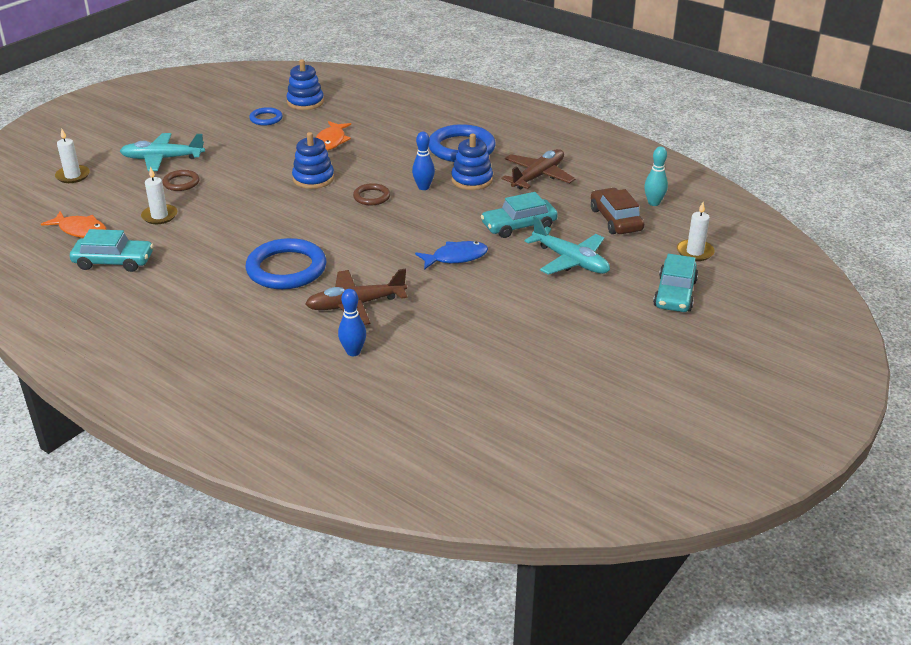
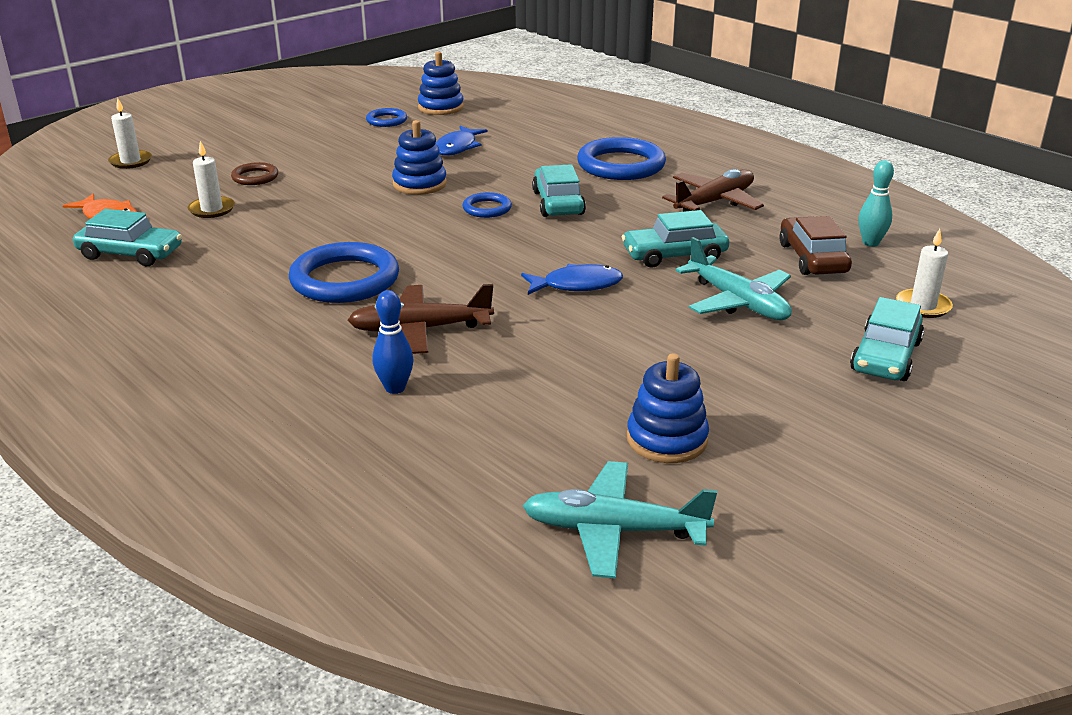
camera: 10 degrees right, 5 degrees down
turquoise plane [120,133,205,171] -> turquoise plane moved to [523,461,717,579]
orange fish [316,121,351,150] -> blue fish [435,126,488,156]
brown ring [353,183,390,205] -> blue ring [463,192,512,218]
blue bowling pin [412,132,435,190] -> turquoise car [532,164,586,217]
blue stacking toy [451,134,493,190] -> blue stacking toy moved to [627,353,709,463]

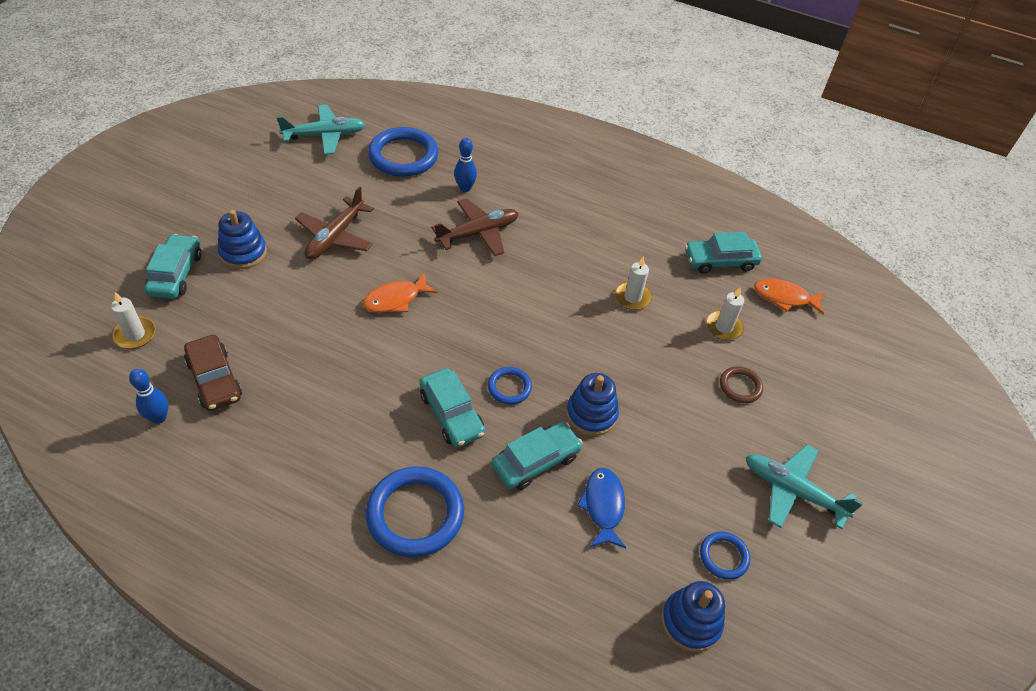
camera: 155 degrees right, 20 degrees up
white candle [108,97,152,169] -> white candle moved to [615,257,652,310]
blue ring [289,242,399,303] -> blue ring moved to [368,127,439,177]
blue fish [521,264,623,295] -> orange fish [363,273,437,313]
turquoise car [622,210,729,268] -> turquoise car moved to [491,422,583,490]
blue stacking toy [627,353,709,463] -> blue stacking toy moved to [218,210,267,269]
brown plane [662,169,764,212] -> brown plane moved to [295,186,374,259]
turquoise plane [675,237,792,320] -> turquoise plane moved to [746,444,863,529]
turquoise bowling pin [858,160,894,247] -> blue bowling pin [129,369,168,424]

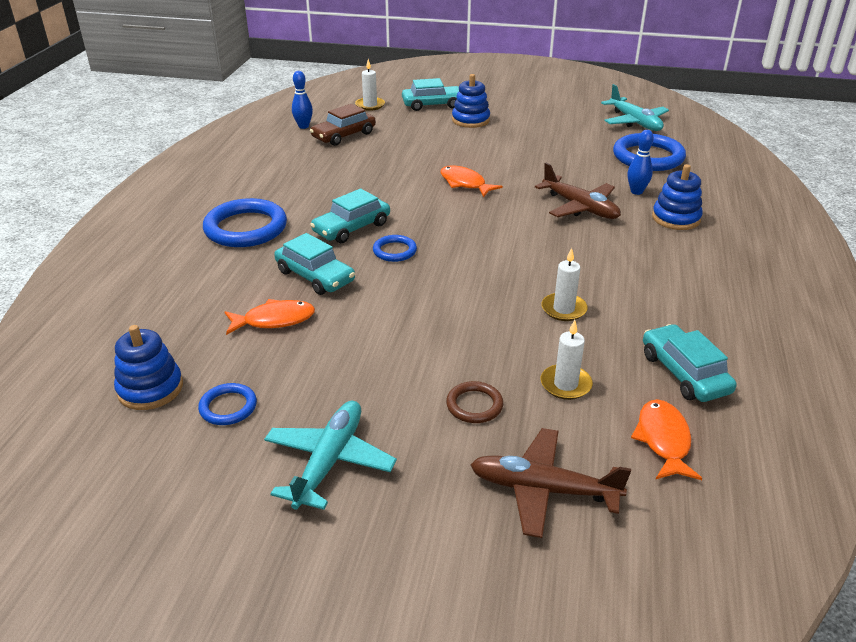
camera: 80 degrees right, 15 degrees down
brown plane [295,186,374,259] -> brown plane moved to [470,428,631,538]
blue stacking toy [566,373,619,436] -> blue stacking toy moved to [652,164,703,230]
blue fish [577,468,626,548] -> orange fish [225,299,315,335]

